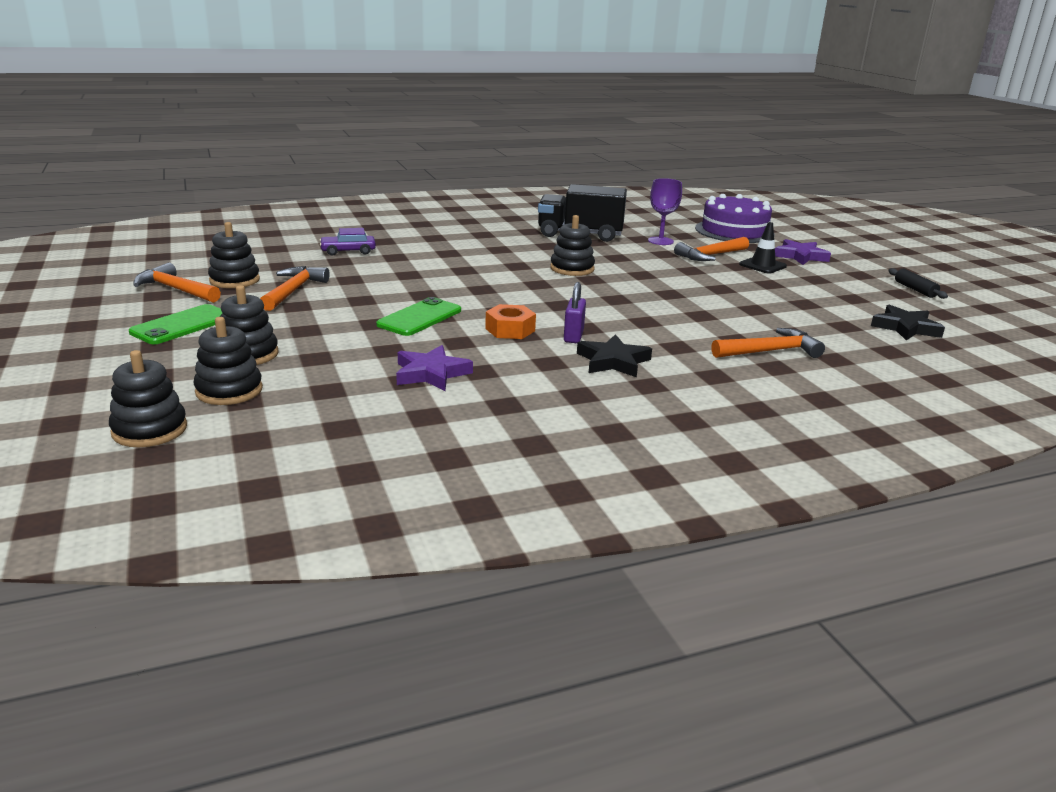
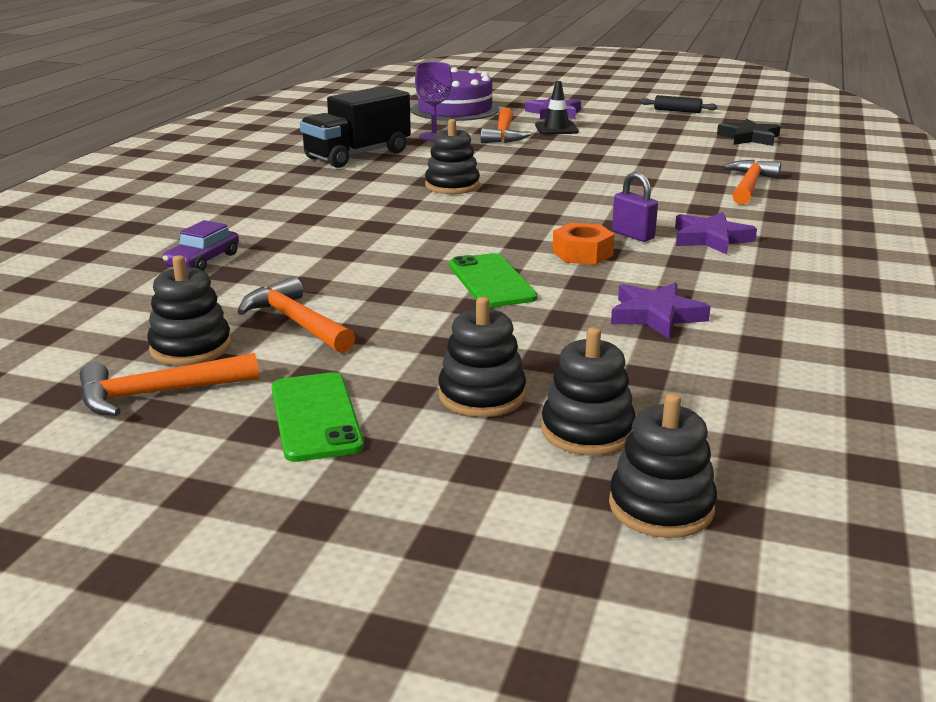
camera: 50 degrees left, 0 degrees up
black star [577,334,652,377] -> purple star [675,212,757,255]

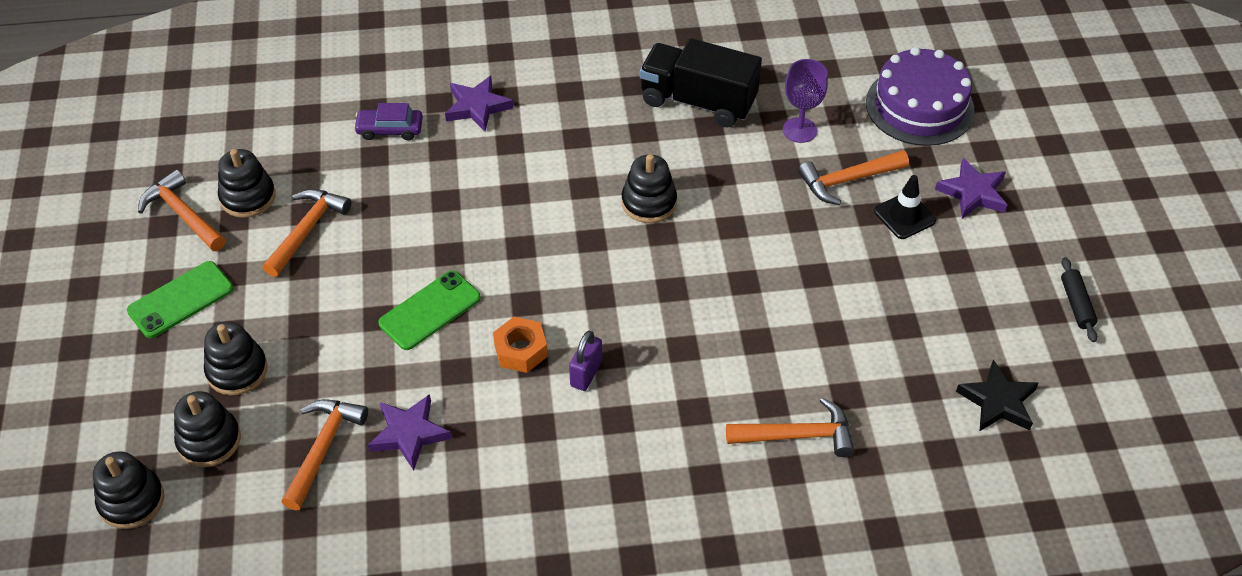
camera: 65 degrees right, 25 degrees up
purple star [675,212,757,255] -> purple star moved to [445,76,513,132]
none -> orange hammer [282,399,368,510]

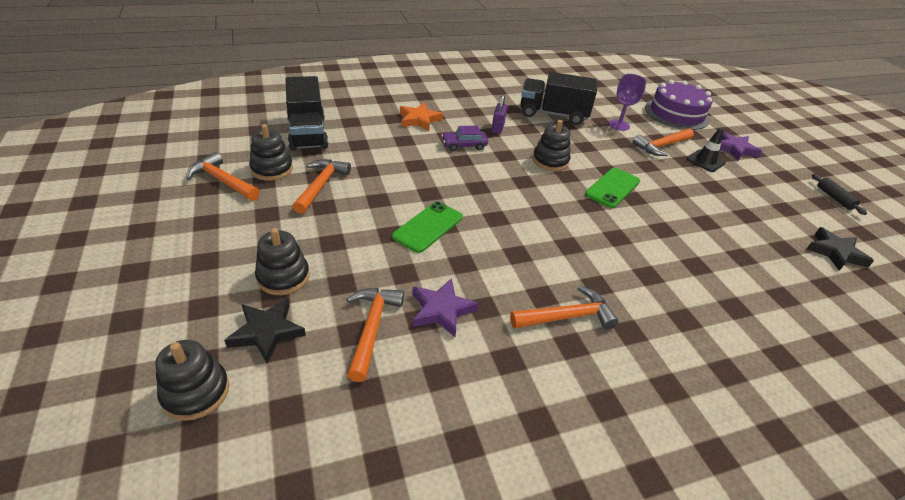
camera: 15 degrees left, 10 degrees down
green phone [127,261,233,338] -> green phone moved to [585,168,640,208]
black stacking toy [174,391,241,467] -> black star [224,298,306,364]
purple car [354,103,423,140] -> purple car moved to [441,126,488,151]
purple star [445,76,513,132] -> orange star [400,103,443,131]
orange nut [493,317,548,373] -> none
purple padlock [569,331,602,391] -> purple padlock moved to [492,94,507,134]
orange hammer [726,397,854,457] -> orange hammer moved to [510,286,619,329]
none -> black truck [285,76,329,151]

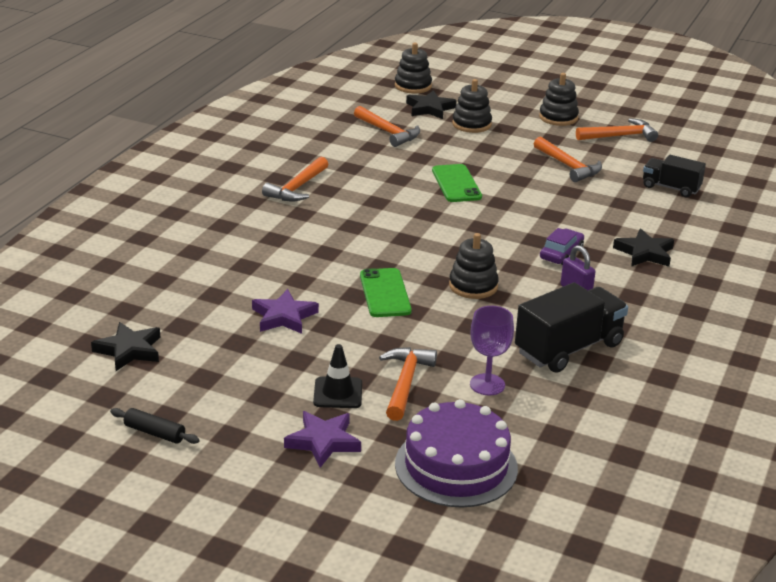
camera: 135 degrees right, 10 degrees down
black stacking toy [249,124,293,181] -> black stacking toy moved to [539,73,579,126]
black truck [285,76,329,151] -> black truck [643,155,706,197], size x0.61
orange star [400,103,443,131] -> black star [613,228,674,267]
purple star [412,278,479,337] -> purple star moved to [252,289,319,334]

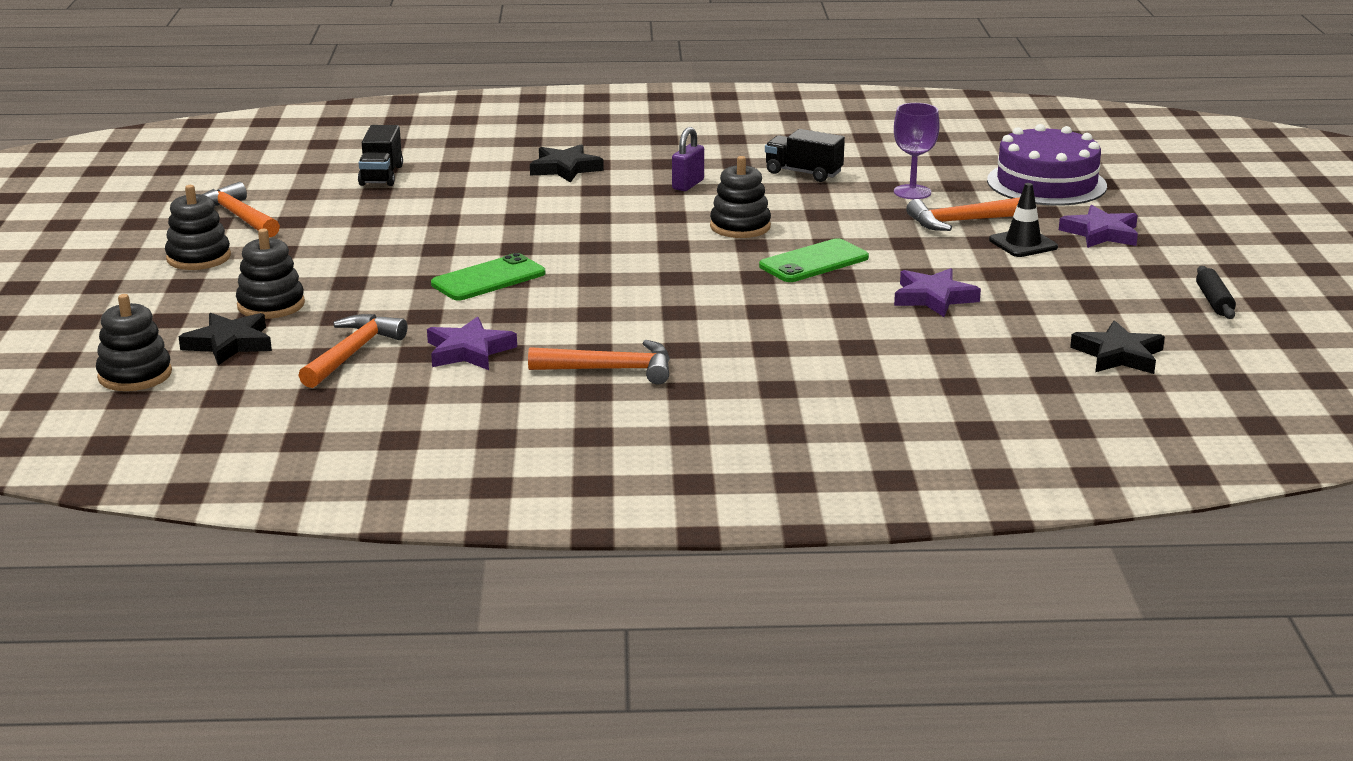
camera: 115 degrees left, 5 degrees down
black truck [515,282,628,373] -> black truck [765,129,845,182], size x0.61
orange hammer [534,137,602,182] -> none
purple car [540,228,584,265] -> none
none -> purple star [427,316,517,370]

